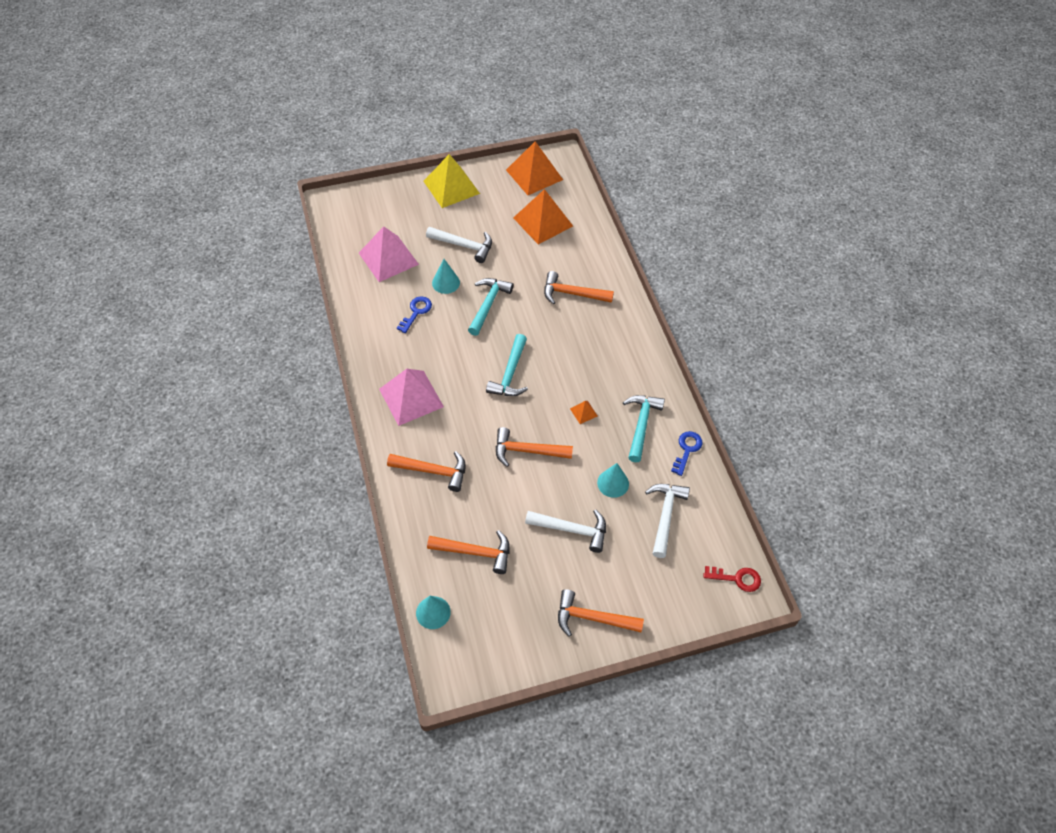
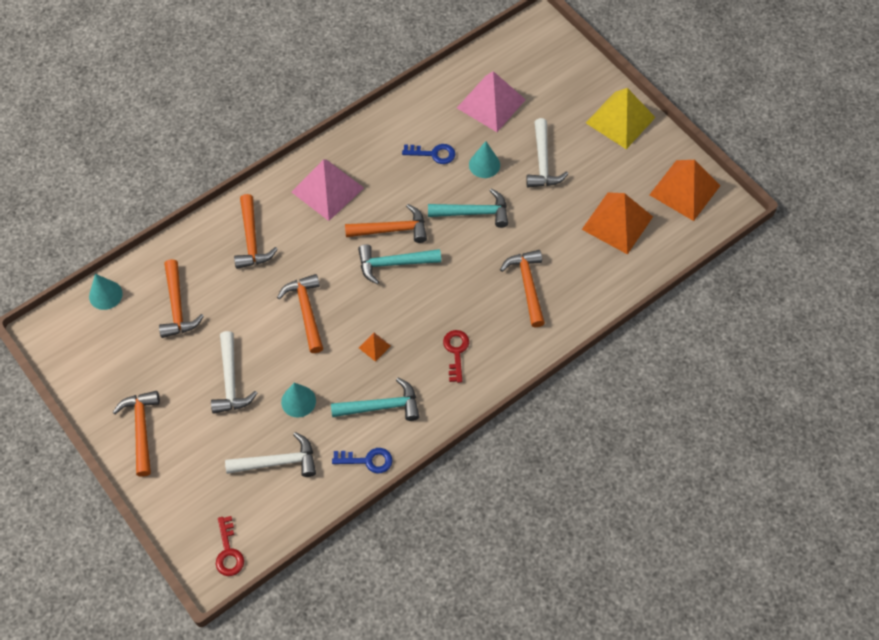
camera: 70 degrees right, 5 degrees up
none -> orange hammer [345,204,427,243]
none -> red key [443,330,469,383]

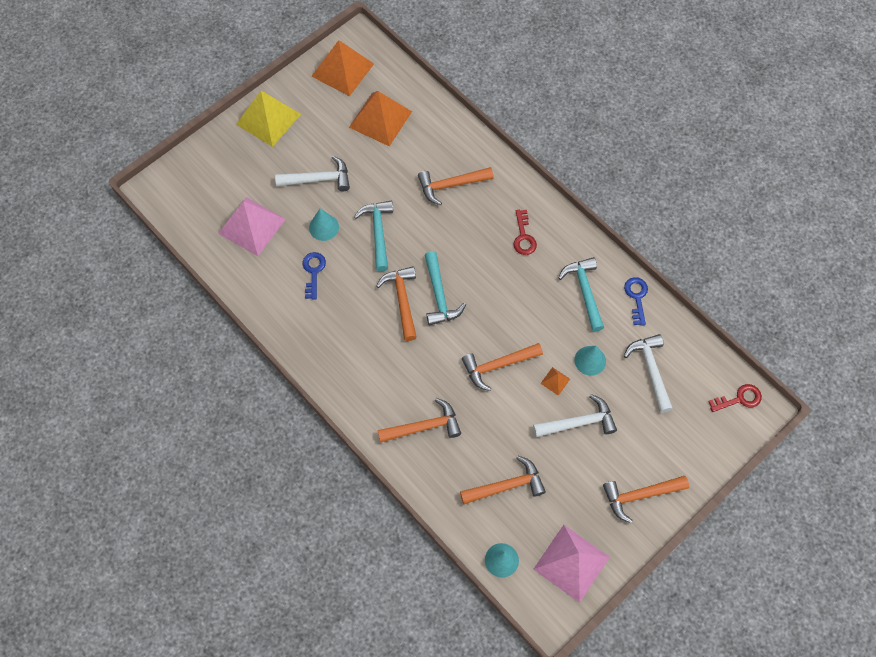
camera: 95 degrees left, 5 degrees up
pink pyramid [292,159,364,221] -> pink pyramid moved to [533,525,610,603]
orange pyramid [359,333,391,362] -> orange pyramid moved to [540,367,570,396]
red key [443,330,469,383] -> red key turned 90 degrees counterclockwise [513,210,537,255]

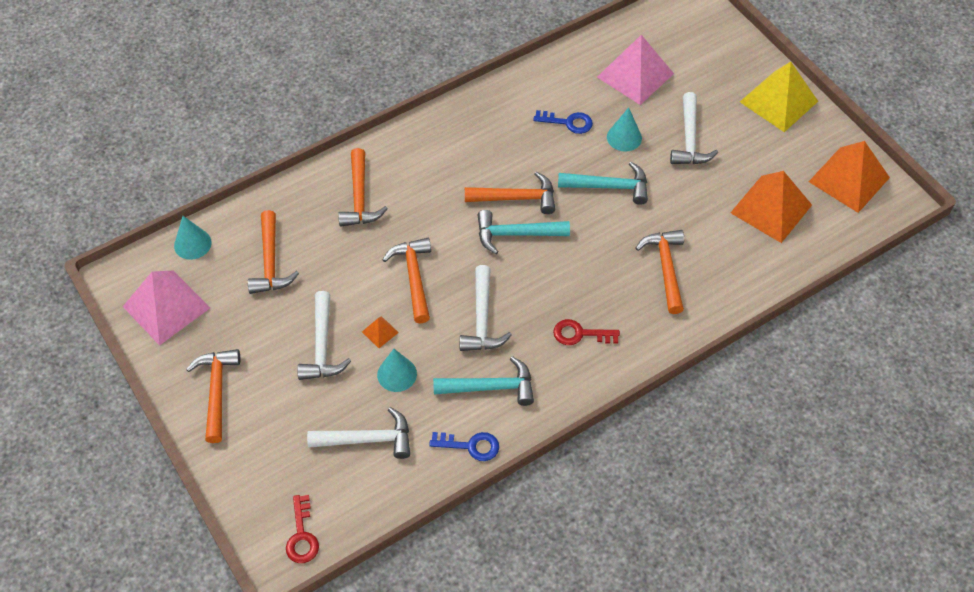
camera: 100 degrees right, 10 degrees down
none -> white hammer [460,265,512,351]

